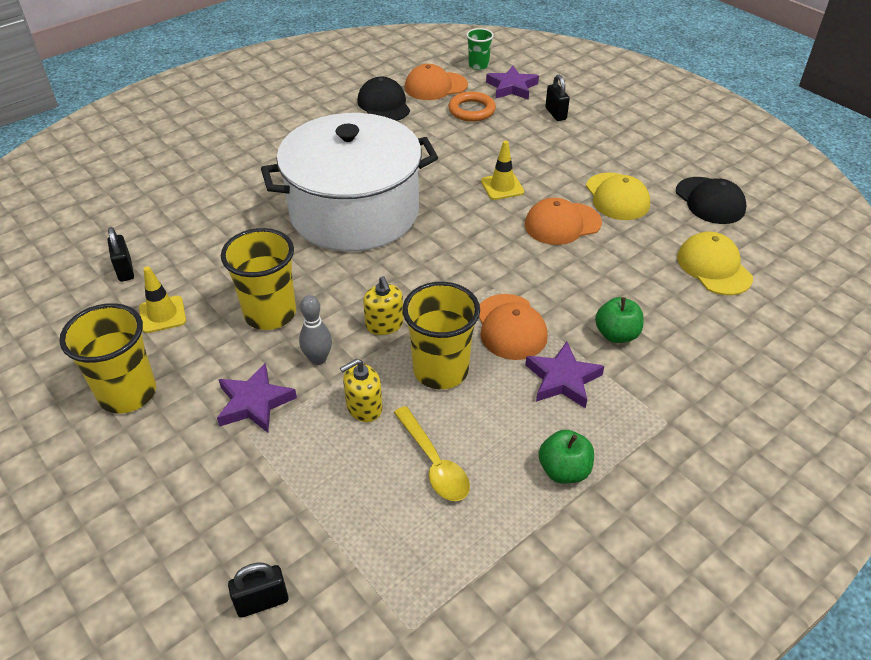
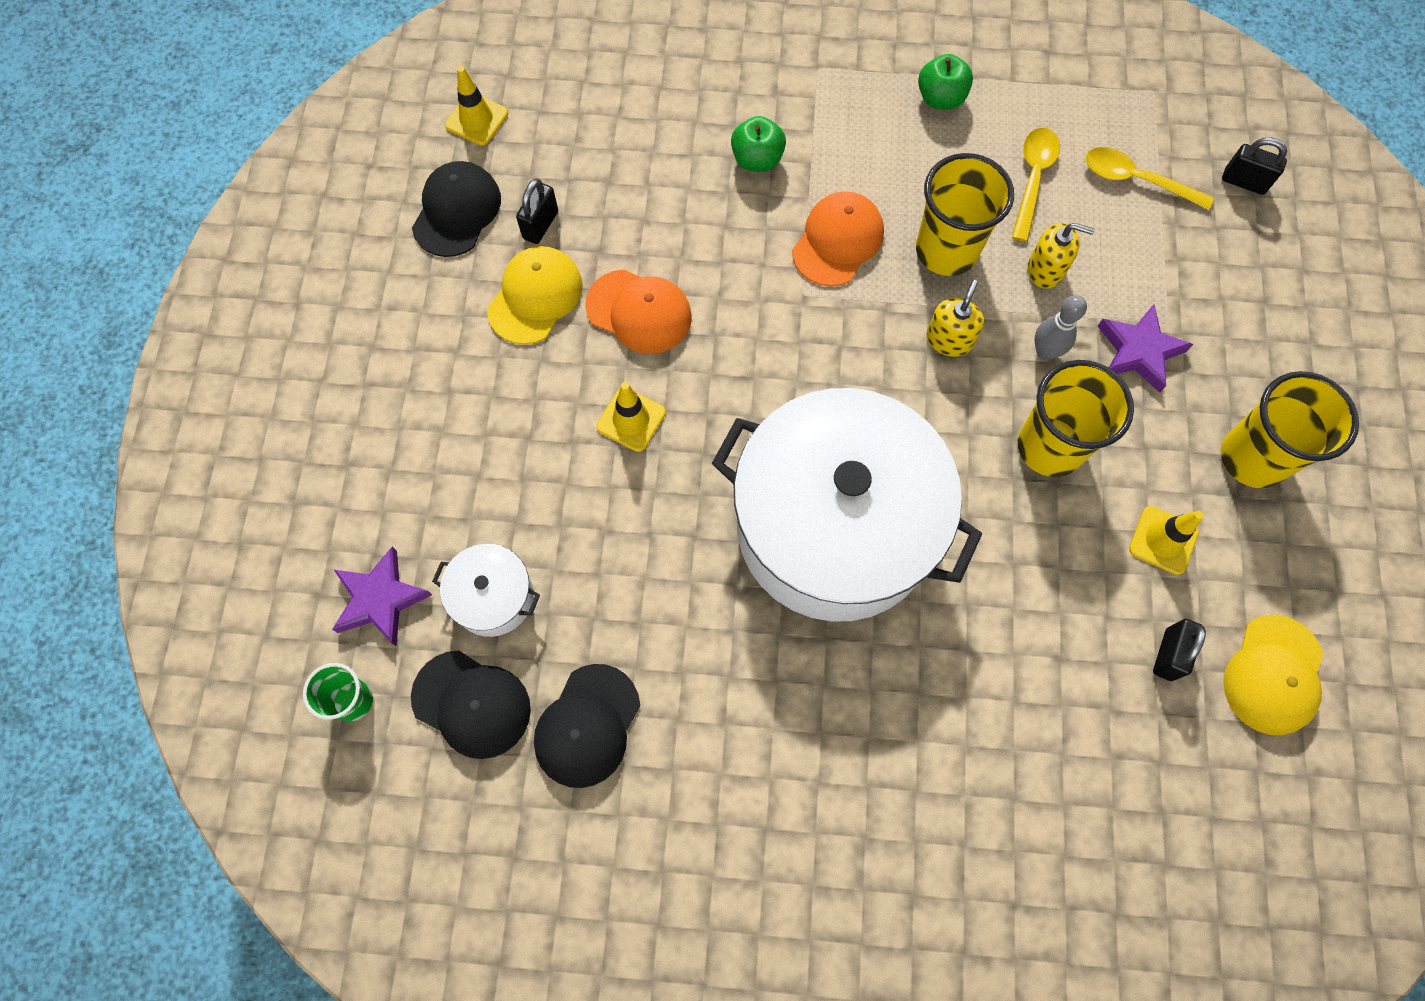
camera: 135 degrees left, 25 degrees up
orange cap [405,64,468,100] -> black cap [411,651,531,759]
orange ring [448,92,496,122] -> white pot [432,544,540,637]
purple star [525,342,604,408] -> none
black padlock [545,75,570,121] -> black padlock moved to [516,179,558,244]
yellow cap [677,232,753,295] -> yellow cap moved to [1223,615,1323,735]
none -> yellow traffic cone [445,66,508,146]
none -> yellow spoon [1085,147,1214,210]

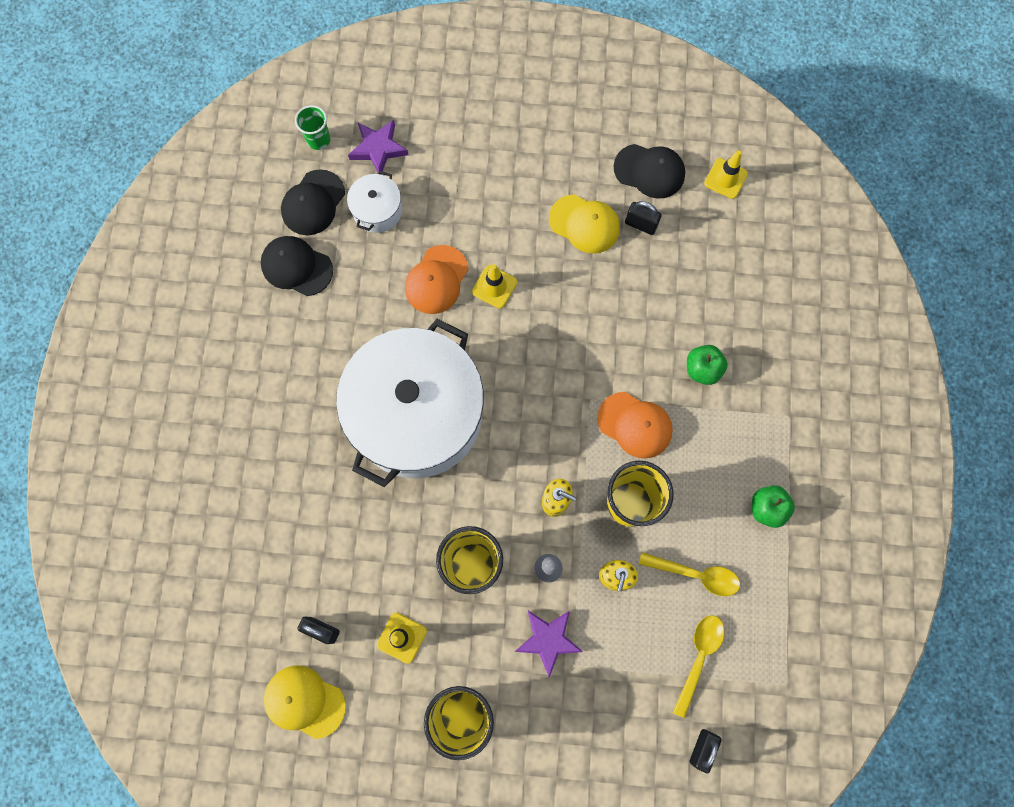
camera: 90 degrees right, 5 degrees up
orange cap [585,269,692,354] -> orange cap moved to [405,245,468,314]

